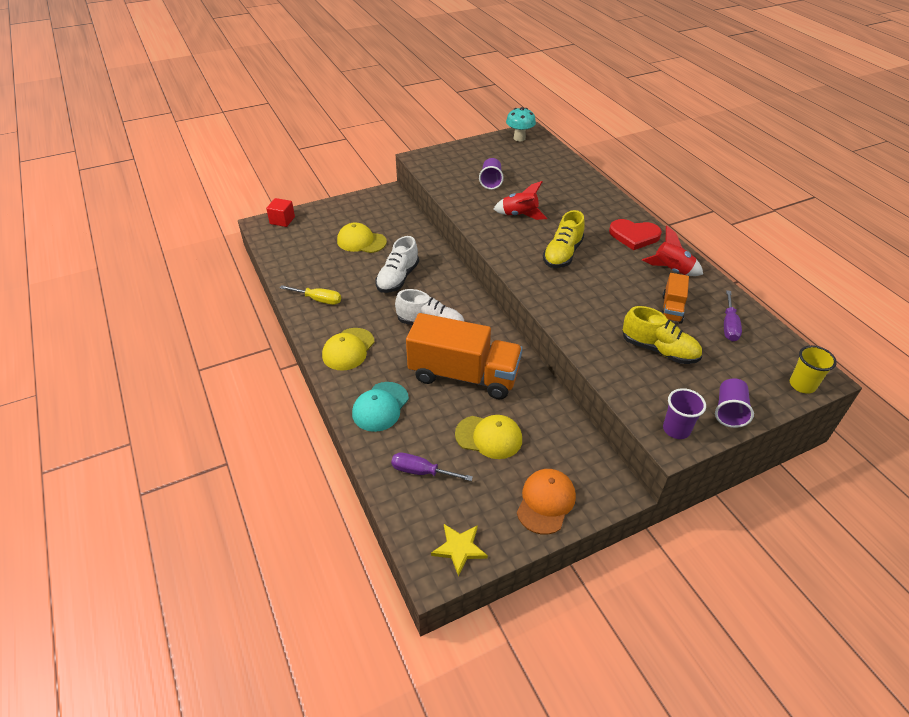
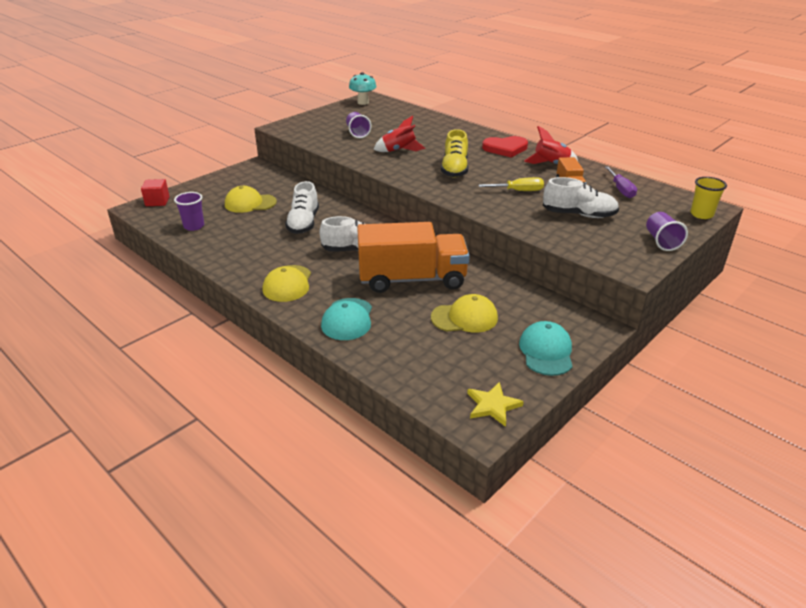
camera: 20 degrees left, 10 degrees down
yellow screwdriver [280,285,341,305] -> yellow screwdriver moved to [479,177,544,191]
purple screwdriver [391,452,473,481] -> none
orange cap [517,469,576,535] -> turquoise cap [519,321,573,376]
yellow shoe [622,306,702,364] -> white shoe [543,177,619,218]
purple cup [663,388,706,439] -> purple cup moved to [174,192,204,231]

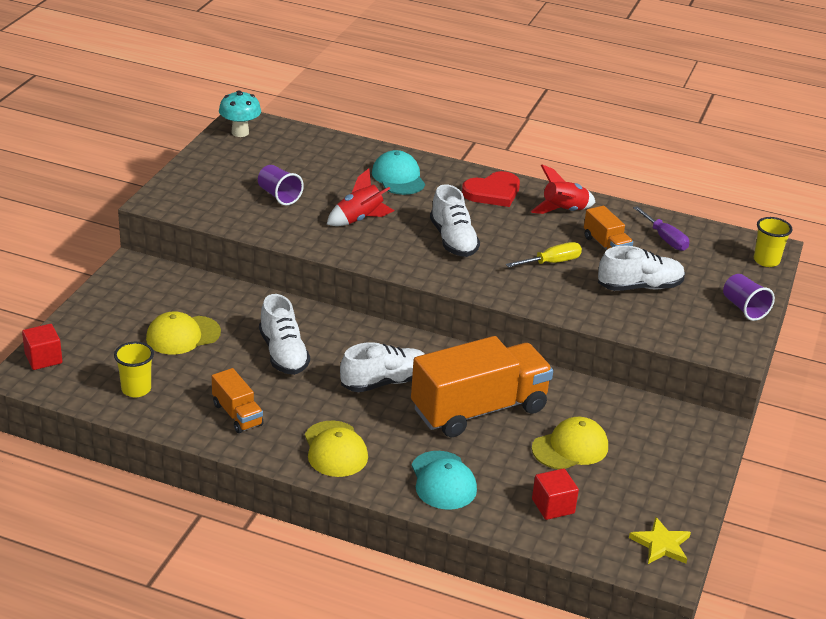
camera: 25 degrees left, 0 degrees up
purple cup [174,192,204,231] -> yellow cup [114,342,154,397]
yellow shoe [441,129,468,178] -> white shoe [430,184,480,257]
turquoise cap [519,321,573,376] -> turquoise cap moved to [372,150,425,195]
none -> orange truck [212,368,264,433]
none -> red cube [532,468,579,520]

